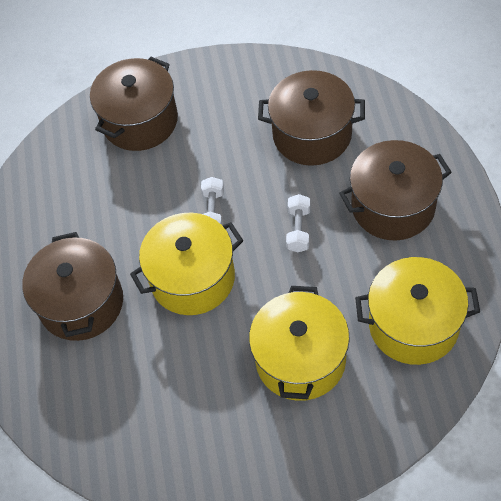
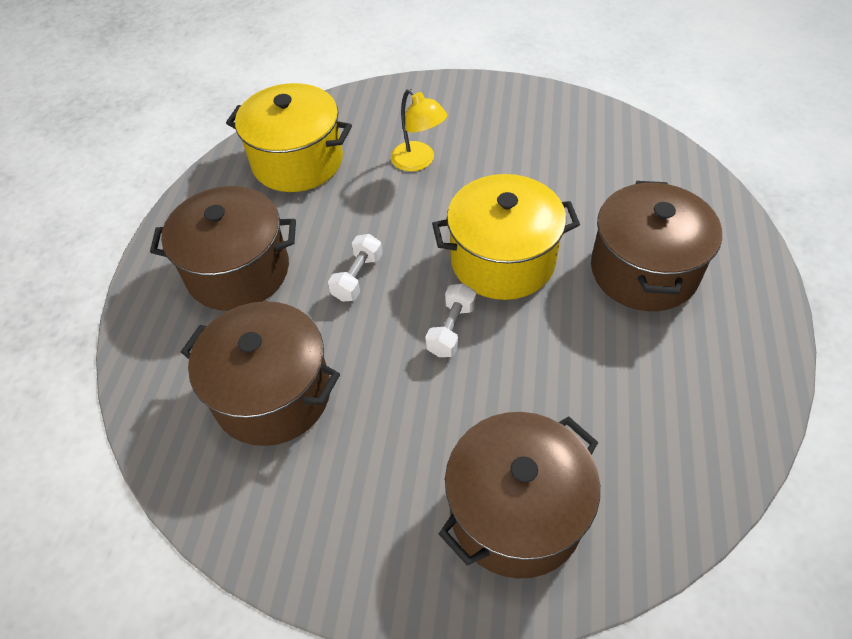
camera: 165 degrees left, 5 degrees down
yellow pot [249,286,350,401] -> yellow lamp [391,89,447,172]

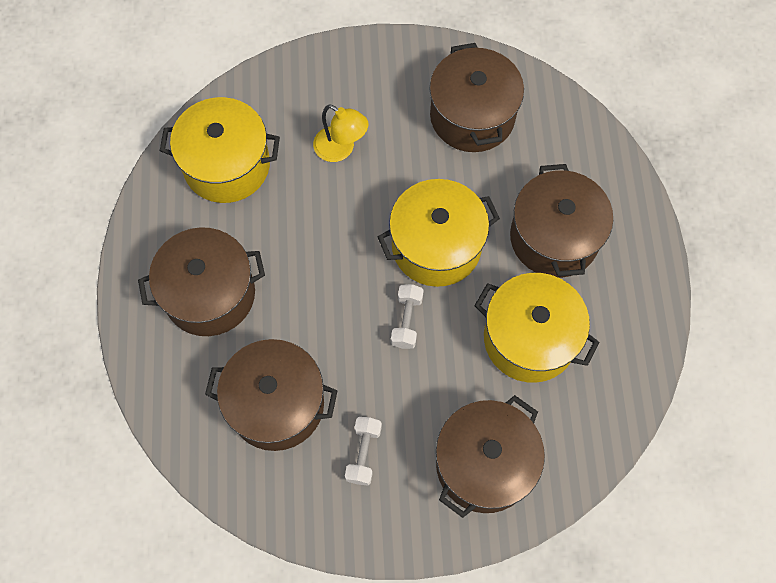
camera: 15 degrees left, 15 degrees up
white dumbbell [328,234,383,302] -> white dumbbell moved to [345,417,382,486]
none -> brown pot [430,43,524,152]
none -> yellow pot [474,273,600,383]

